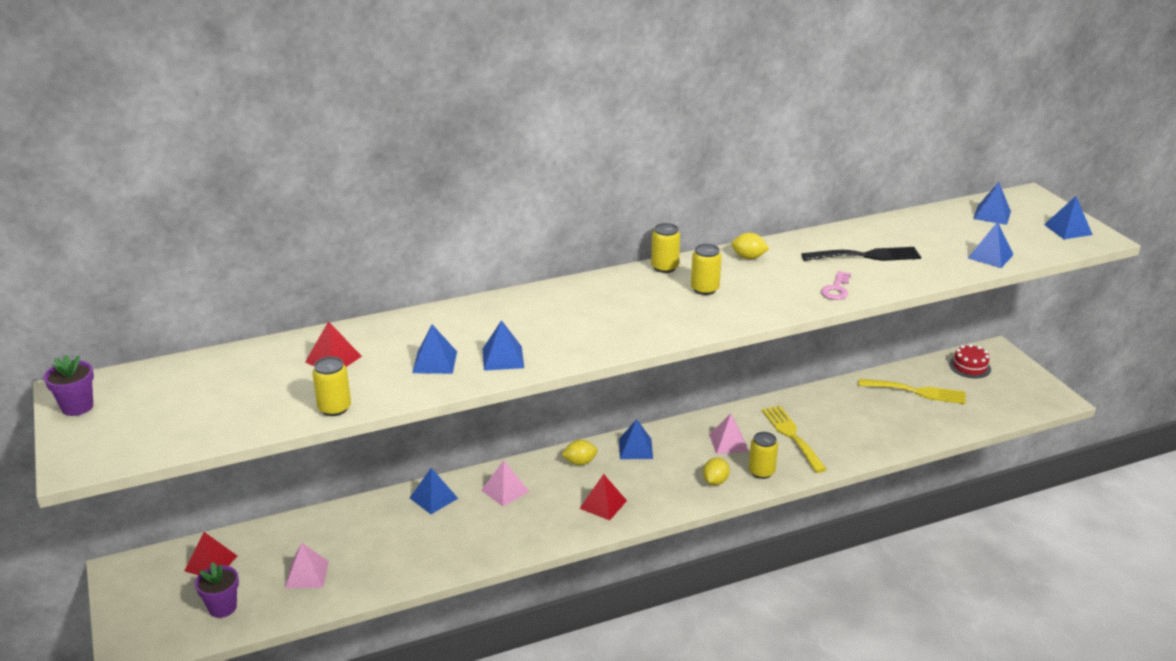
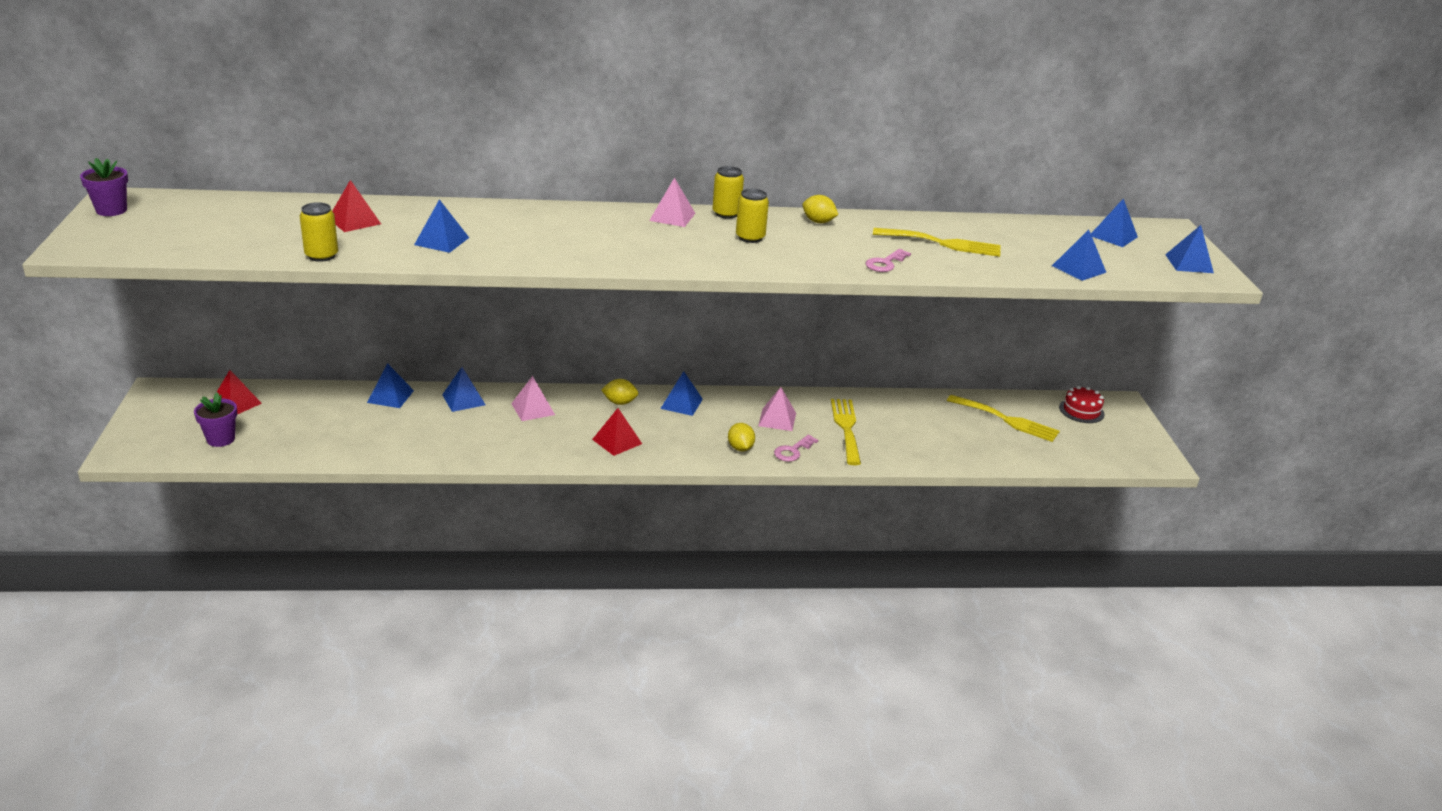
camera: 15 degrees right, 0 degrees up
pink pyramid [285,543,329,588] -> pink pyramid moved to [649,178,695,227]
blue pyramid [483,320,524,371] -> blue pyramid moved to [367,363,414,408]
yellow lemon [703,458,730,485] -> yellow lemon turned 60 degrees counterclockwise [728,423,755,451]
yellow can [749,432,778,479] -> pink key [774,435,818,462]
black fork [801,247,921,261] -> yellow fork [873,228,1001,257]

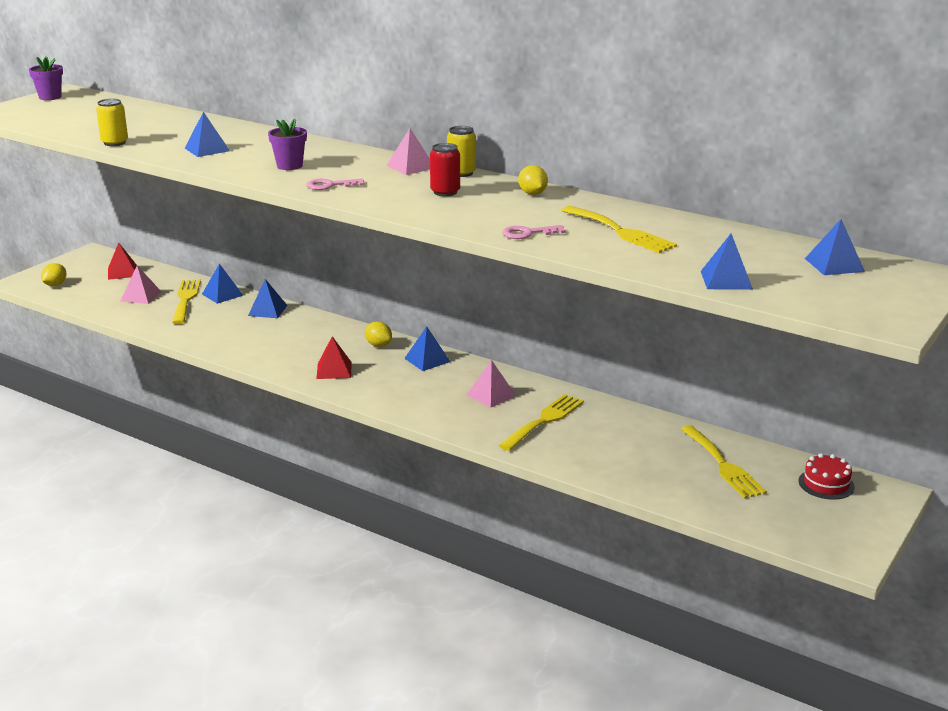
camera: 40 degrees right, 5 degrees down
purple flower pot [194,393,237,447] -> purple flower pot moved to [268,119,307,170]
red pyramid [332,180,381,232] -> none
pink pyramid [511,376,555,421] -> pink pyramid moved to [121,266,161,304]
yellow lemon [728,423,755,451] -> yellow lemon moved to [41,263,67,286]
yellow can [736,188,769,243] -> red can [430,143,460,196]
pink key [774,435,818,462] -> pink key moved to [306,179,364,190]
blue pyramid [1165,225,1214,273] -> none
none -> yellow fork [172,279,201,324]

